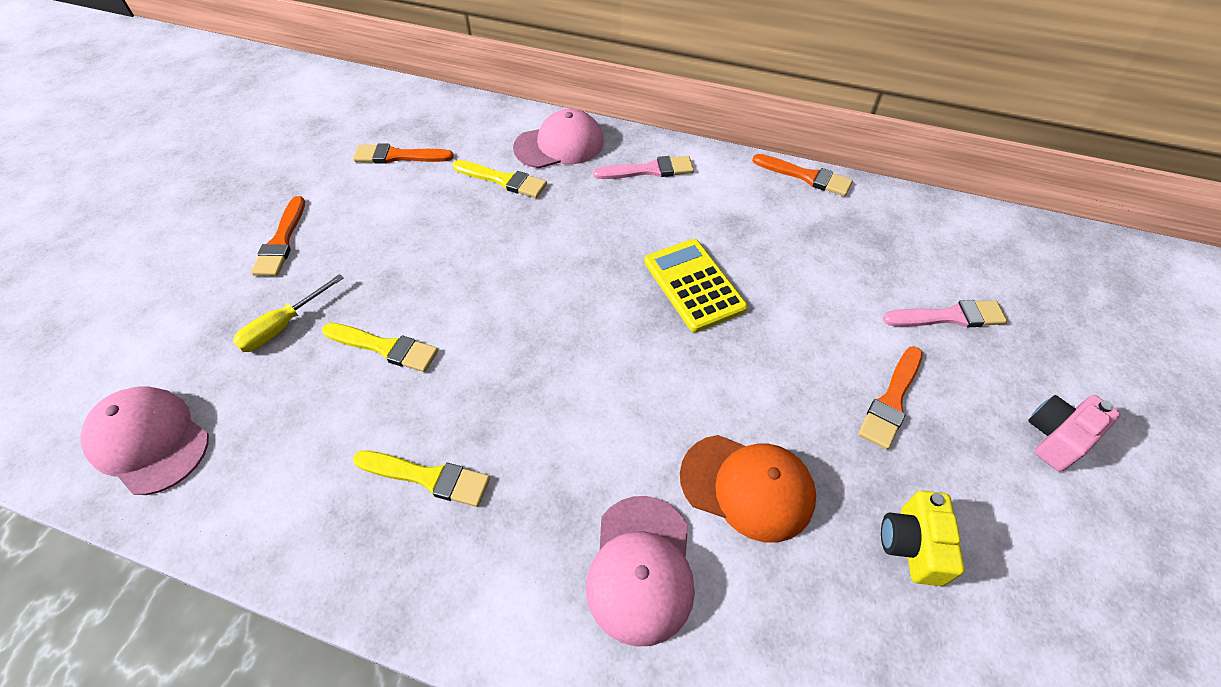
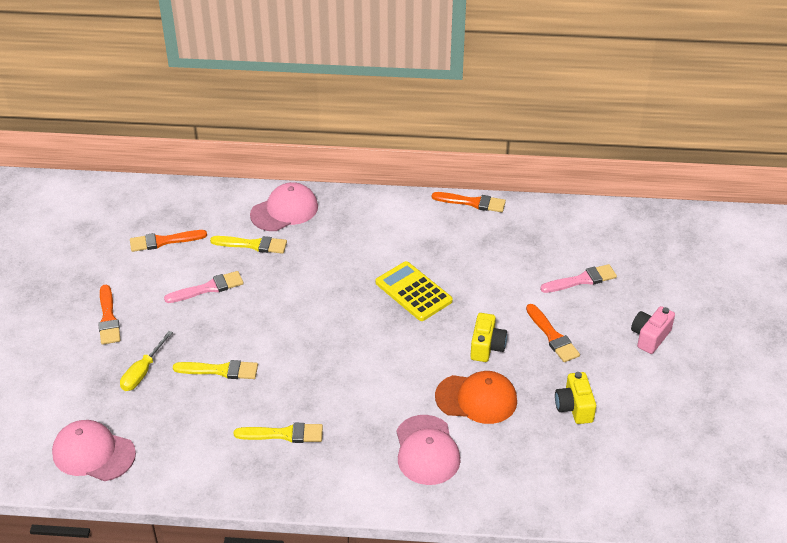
camera: 15 degrees left, 10 degrees down
pink brush [593,156,694,179] -> pink brush moved to [164,271,244,303]
orange brush [858,346,923,450] -> orange brush turned 45 degrees counterclockwise [526,304,580,362]
none -> yellow camera [470,313,507,362]

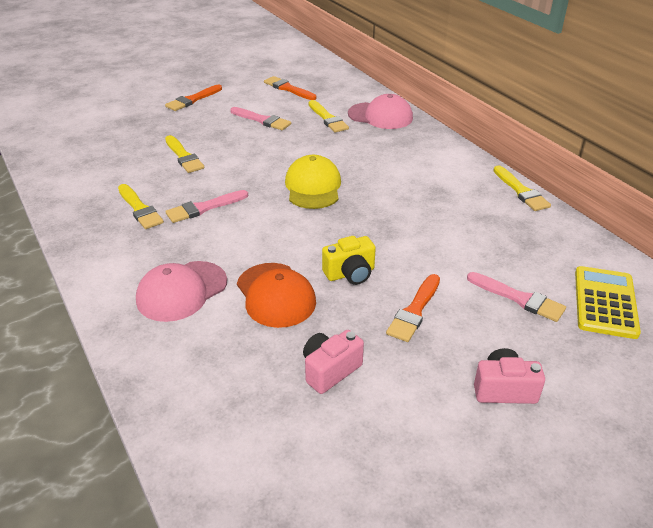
camera: 55 degrees right, 5 degrees down
pink cap [52,420,136,481] -> none
yellow screwdriver [120,331,173,391] -> none
yellow calculator [376,261,453,321] -> yellow calculator moved to [575,266,641,339]
orange brush [432,192,506,212] -> yellow brush [493,165,551,211]
yellow camera [555,372,596,424] -> pink camera [303,330,364,394]
none -> pink brush [165,190,248,223]
none -> yellow cap [285,155,341,209]

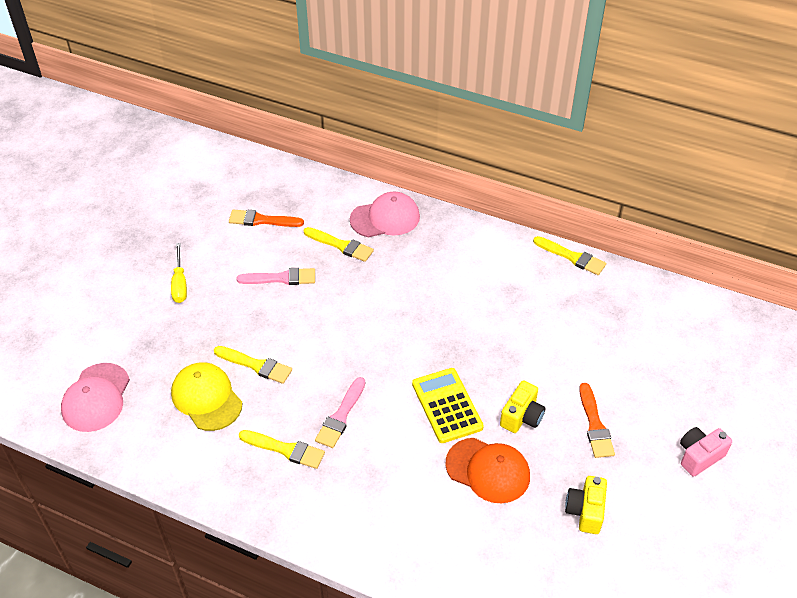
camera: 35 degrees left, 10 degrees up
pink cap [136,261,227,322] -> pink cap moved to [61,363,130,432]
orange brush [165,85,222,111] -> yellow screwdriver [171,243,187,303]
yellow cap [285,155,341,209] -> yellow cap moved to [171,362,242,431]
pink camera [303,330,364,394] -> yellow camera [565,476,607,534]
pink brush [467,272,566,322] -> none
yellow calculator [575,266,641,339] -> yellow calculator moved to [412,368,484,443]

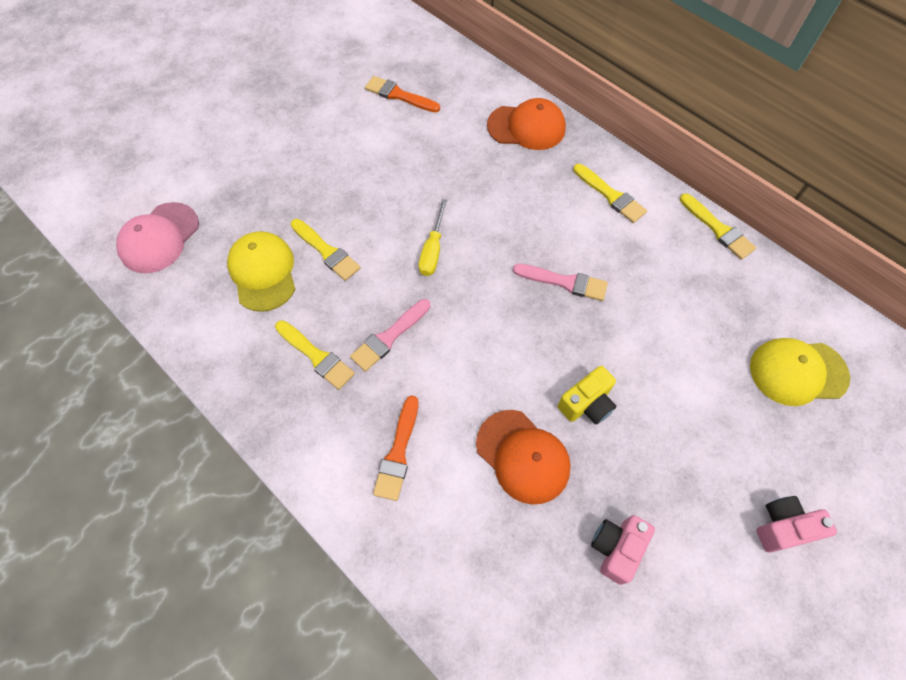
camera: 20 degrees right, 15 degrees up
yellow screwdriver [171,243,187,303] -> yellow screwdriver moved to [419,199,447,276]
pink brush [237,268,315,285] -> pink brush moved to [513,264,608,301]
yellow brush [303,227,374,262] -> yellow brush moved to [573,164,647,223]
pink cap [350,192,420,237] -> orange cap [487,98,566,150]
yellow calculator [412,368,484,443] -> none
yellow camera [565,476,607,534] -> pink camera [591,515,655,585]
orange brush [579,383,615,458] -> orange brush moved to [373,395,418,501]
none -> yellow cap [750,338,850,406]

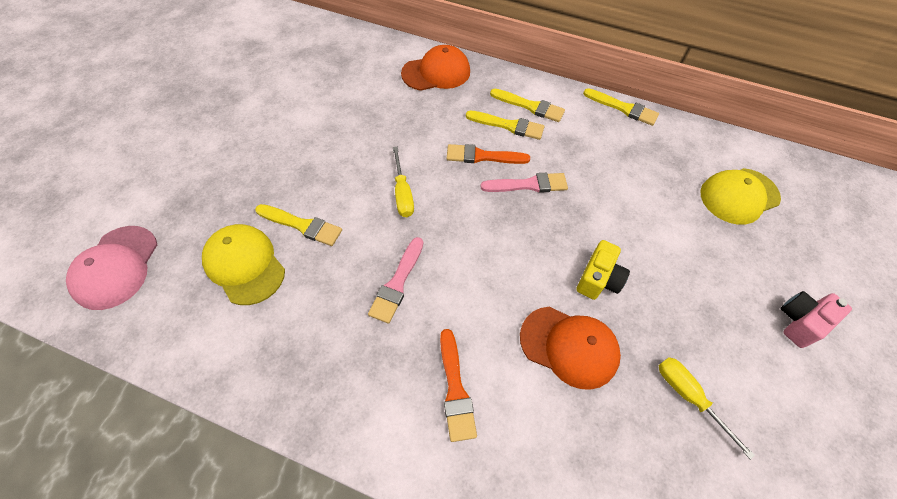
camera: 25 degrees left, 5 degrees down
yellow brush [275,320,355,390] -> yellow brush moved to [466,111,545,140]
orange brush [365,76,440,112] -> orange brush moved to [447,144,530,164]
pink camera [591,515,655,585] -> yellow screwdriver [659,357,755,460]

